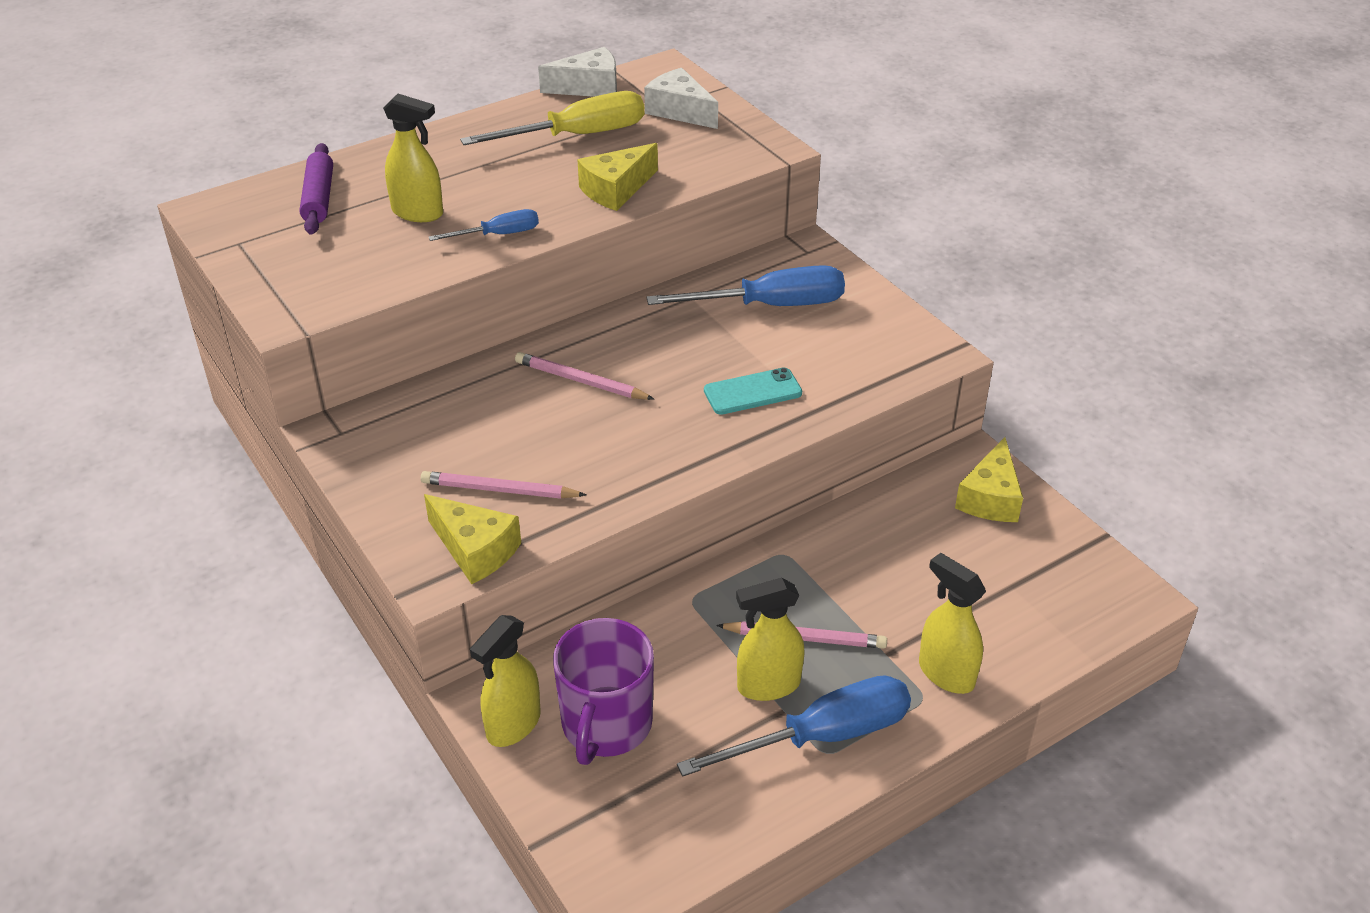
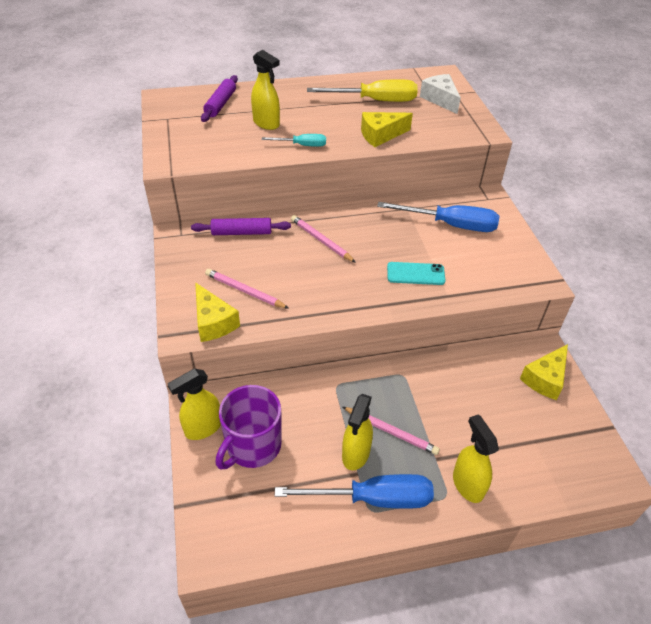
camera: 20 degrees right, 5 degrees up
blue screwdriver [429,209,539,241] -> turquoise screwdriver [262,134,326,147]
white cheese [538,47,617,97] -> none
yellow spray bottle [736,578,805,701] -> yellow spray bottle turned 75 degrees counterclockwise [342,394,373,470]
none -> purple rolling pin [191,218,291,235]

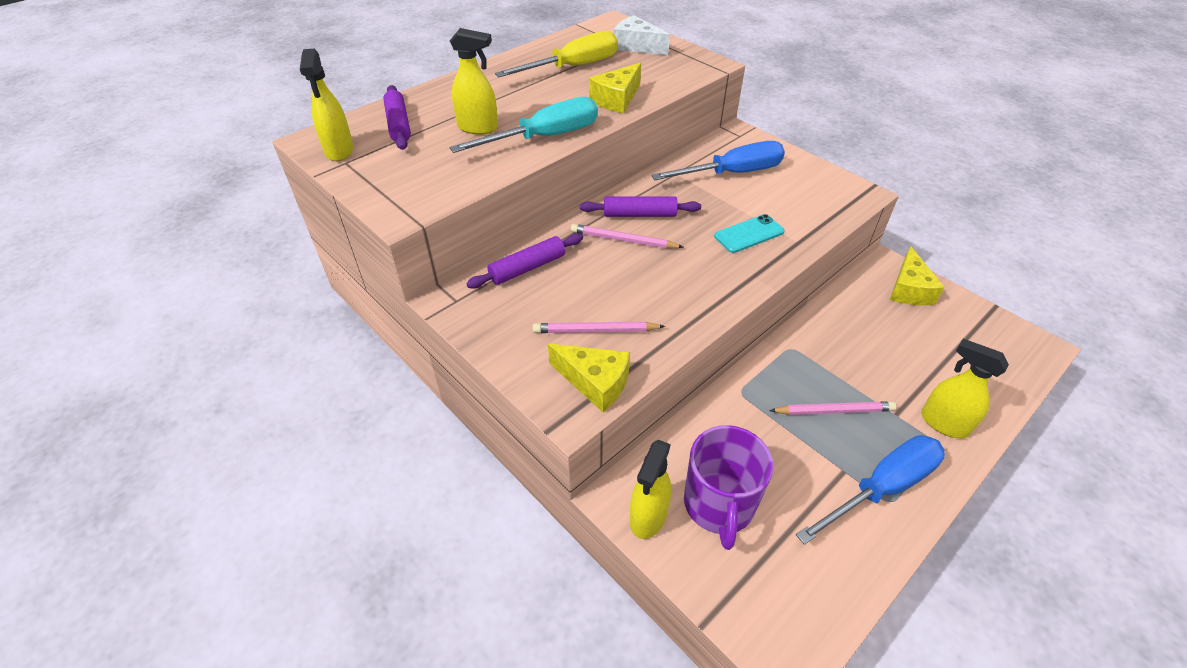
camera: 30 degrees left, 0 degrees up
turquoise screwdriver [262,134,326,147] -> turquoise screwdriver [449,97,598,153], size x1.86
yellow spray bottle [342,394,373,470] -> yellow spray bottle moved to [300,48,353,161]
none -> purple rolling pin [580,196,701,217]

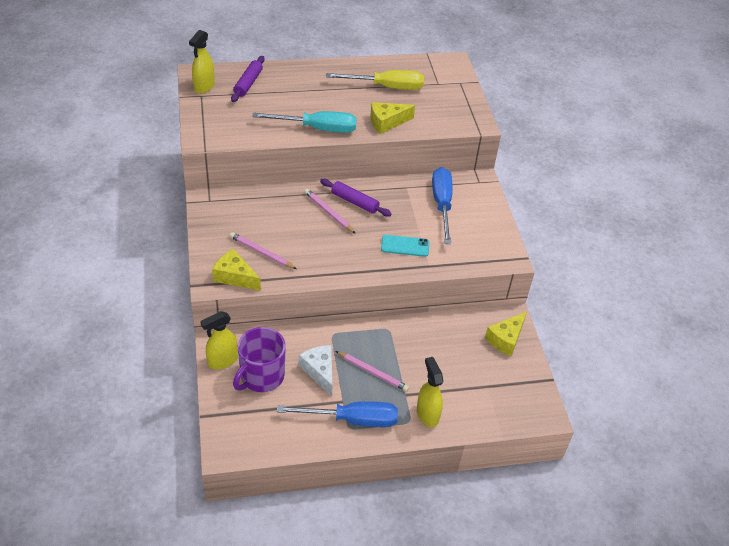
camera: 30 degrees right, 0 degrees up
yellow spray bottle [450,28,498,135] -> none
purple rolling pin [466,233,583,289] -> none
yellow cheese [548,344,630,412] -> yellow cheese turned 150 degrees clockwise [212,249,261,291]
white cheese [614,15,670,55] -> white cheese moved to [299,345,333,396]
blue screwdriver [651,141,785,180] -> blue screwdriver turned 105 degrees counterclockwise [432,167,453,244]

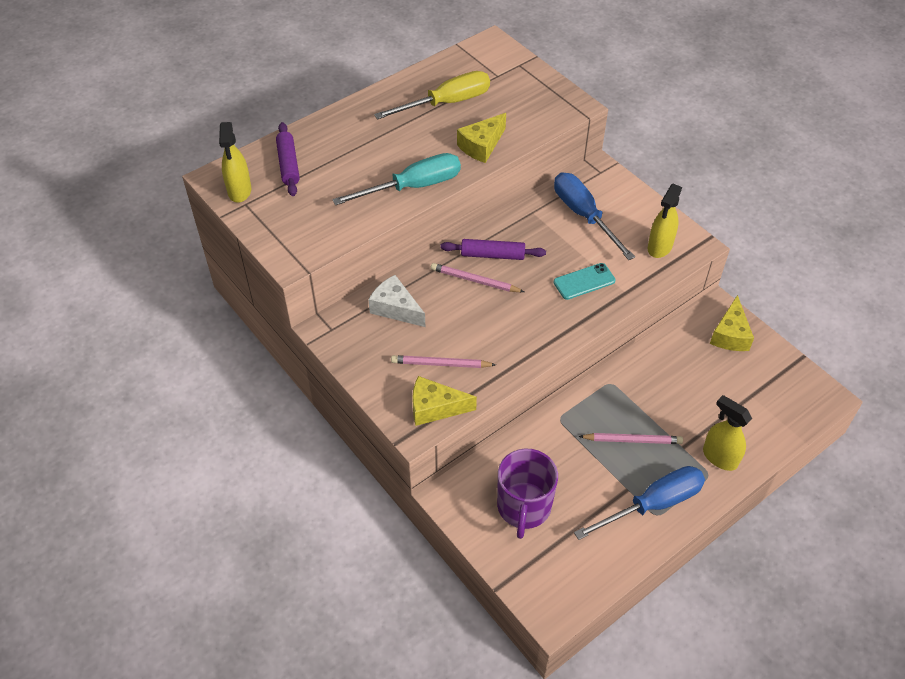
camera: 25 degrees left, 5 degrees up
yellow spray bottle [200,311,238,369] -> yellow spray bottle moved to [648,184,682,258]
white cheese [299,345,333,396] -> white cheese moved to [368,275,425,327]

